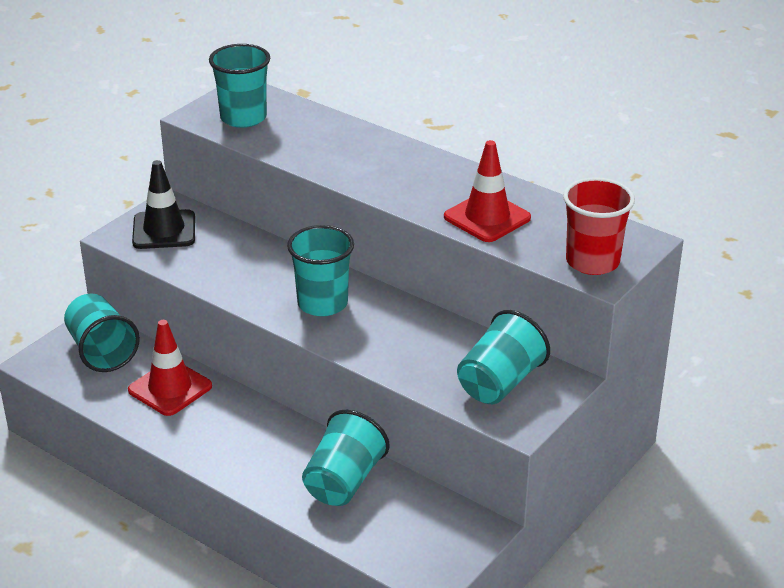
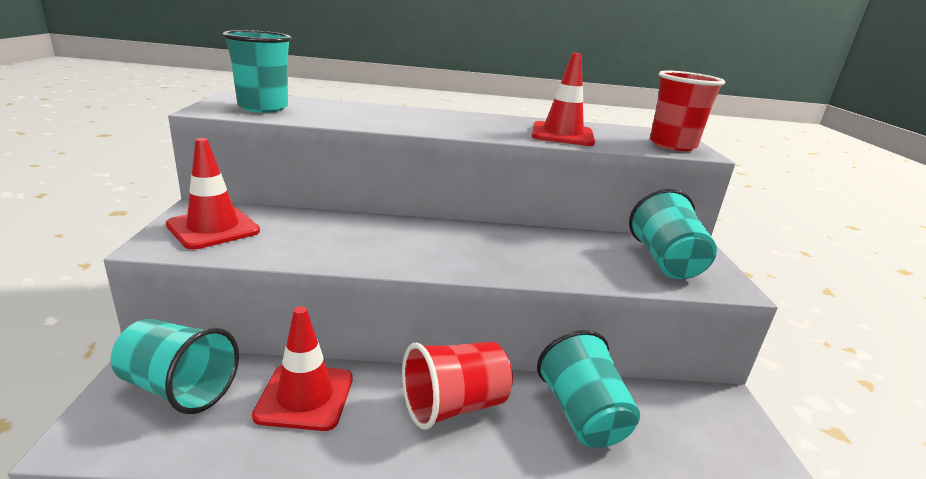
camera: 40 degrees left, 10 degrees down
black traffic cone [132,160,195,249] -> red traffic cone [166,138,260,249]
turquoise cup [287,225,354,316] -> none
none -> red cup [402,342,513,430]

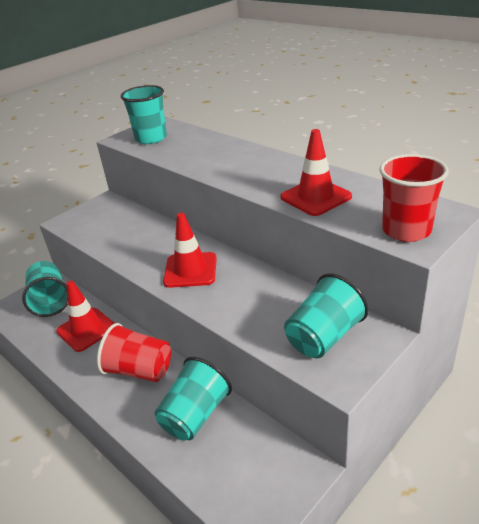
camera: 50 degrees right, 10 degrees up
red traffic cone [166,138,260,249] -> red traffic cone moved to [163,213,217,288]

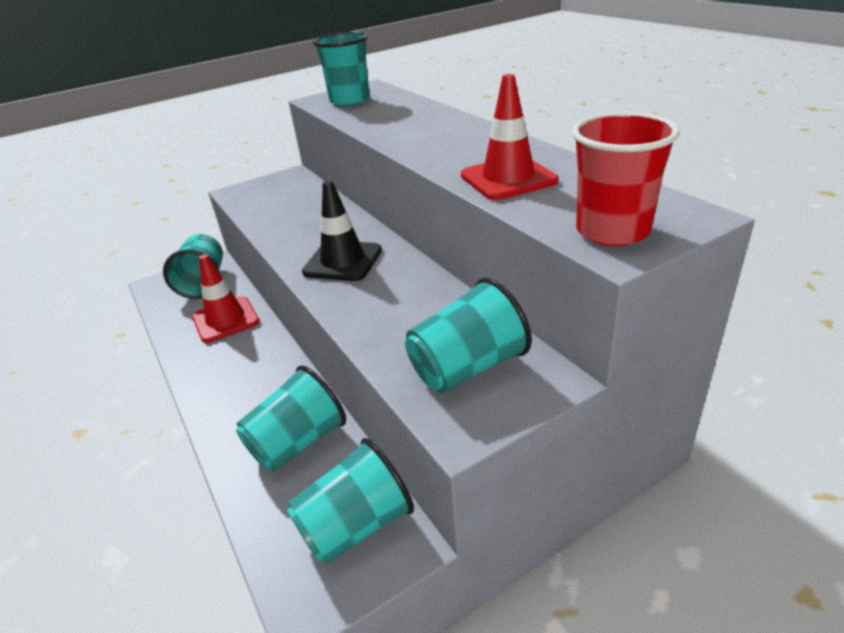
camera: 15 degrees right, 0 degrees up
red cup [97,323,171,382] -> none
red traffic cone [163,213,217,288] -> black traffic cone [302,180,382,281]
none -> turquoise cup [287,438,414,564]

